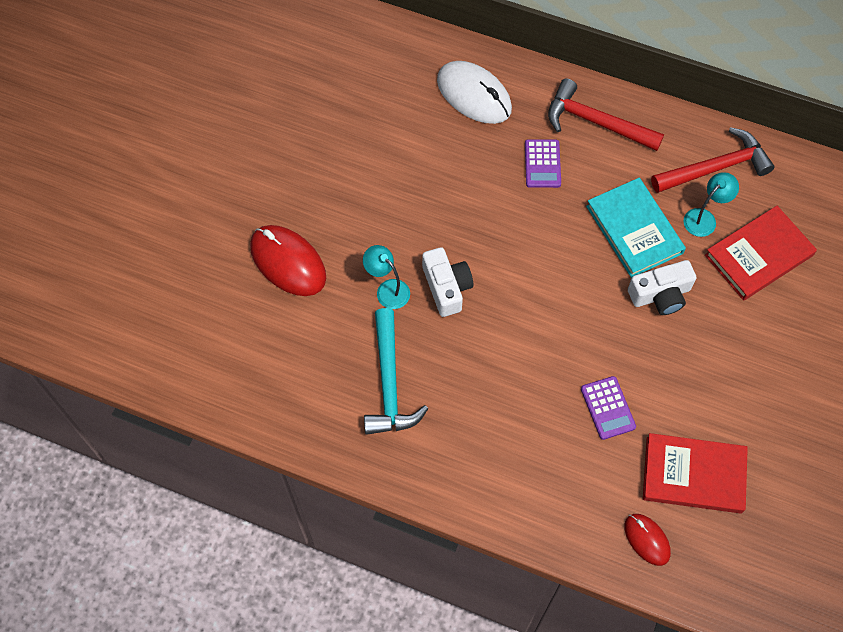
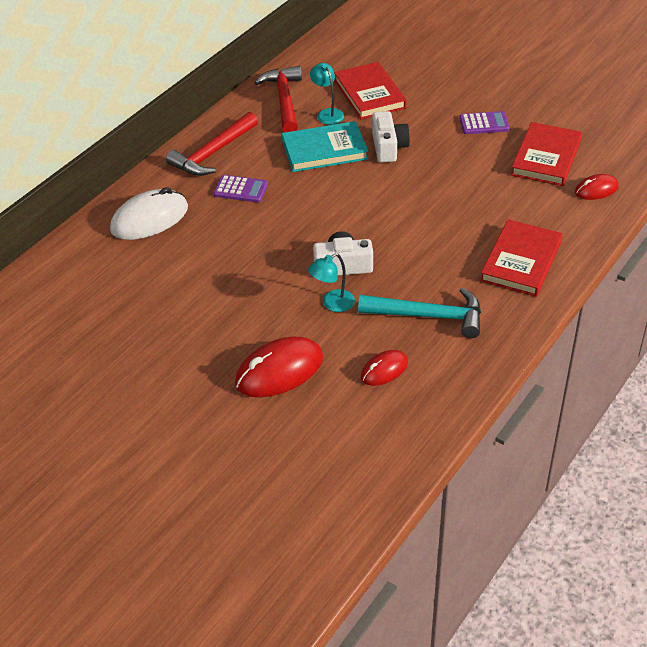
camera: 75 degrees left, 20 degrees down
purple calculator [581,376,636,440] -> purple calculator moved to [459,111,510,134]
none -> red mouse [361,350,408,386]
none -> red book [480,219,563,297]

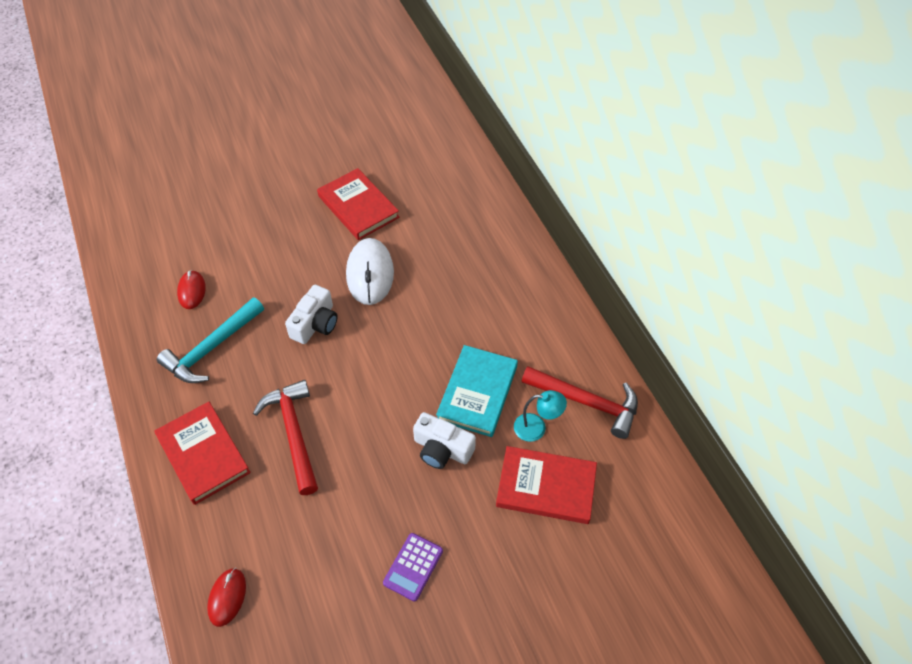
camera: 120 degrees right, 10 degrees up
white mouse [110,187,188,240] -> white mouse moved to [346,238,394,305]
red hammer [166,112,258,176] -> red hammer moved to [253,380,318,495]
purple calculator [214,175,268,203] -> none
red mouse [235,337,323,397] -> none
turquoise lamp [308,253,355,312] -> none
red book [511,122,582,186] -> red book moved to [317,168,399,240]

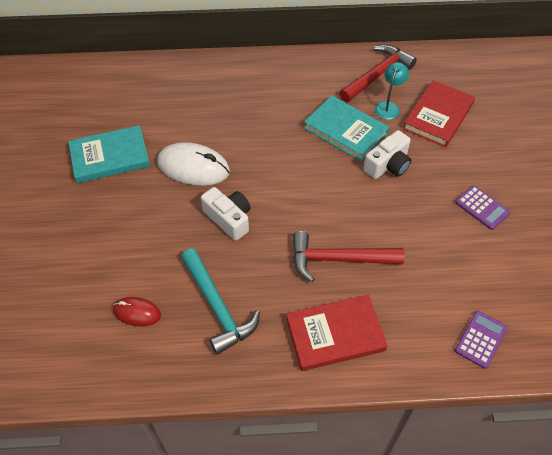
camera: 70 degrees left, 0 degrees up
red mouse [207,568,246,627] -> purple calculator [455,311,507,369]
red book [317,168,399,240] -> turquoise book [68,125,150,183]

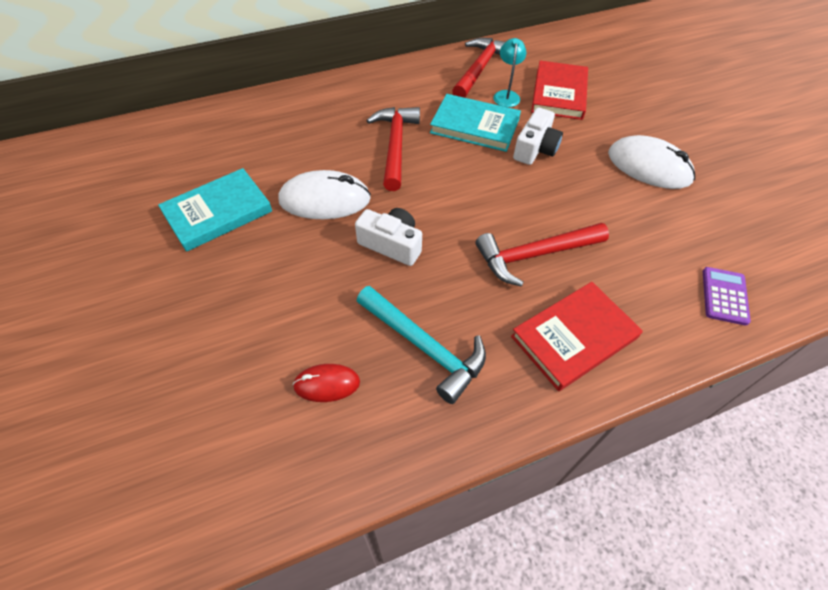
camera: 20 degrees left, 0 degrees up
purple calculator [455,185,510,230] -> white mouse [608,135,695,189]
none -> red hammer [366,107,420,191]

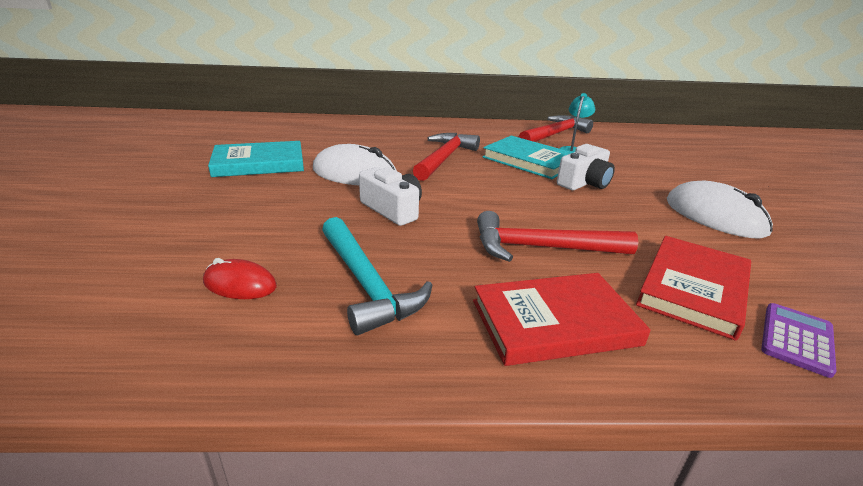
camera: 20 degrees right, 25 degrees down
red book [531,60,588,120] -> red book moved to [636,236,751,341]

